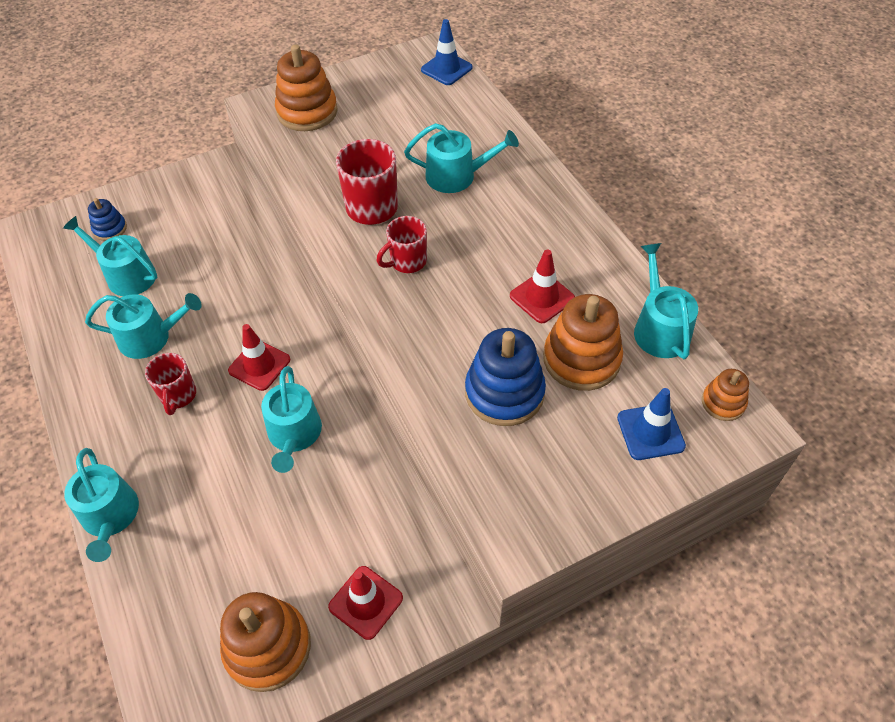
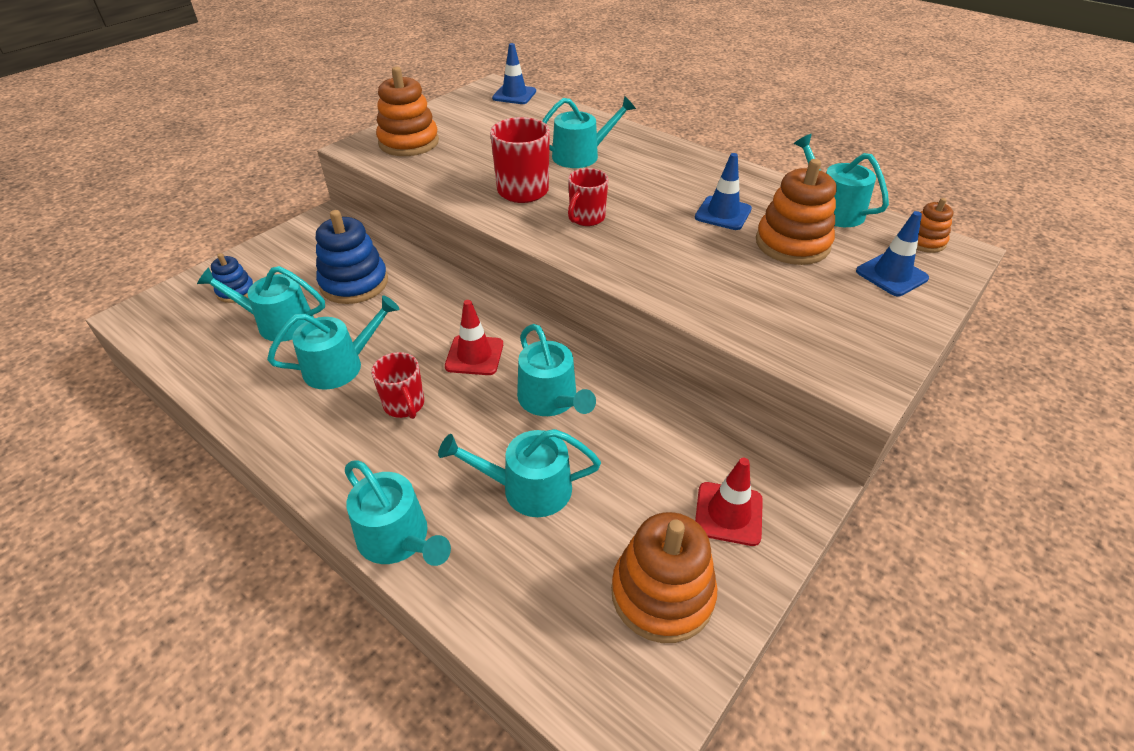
camera: 25 degrees left, 10 degrees down
blue stacking toy [465,328,546,426] -> blue stacking toy moved to [316,210,388,304]
red traffic cone [510,250,575,323] -> blue traffic cone [695,153,752,230]
none -> turquoise watering can [438,429,601,517]

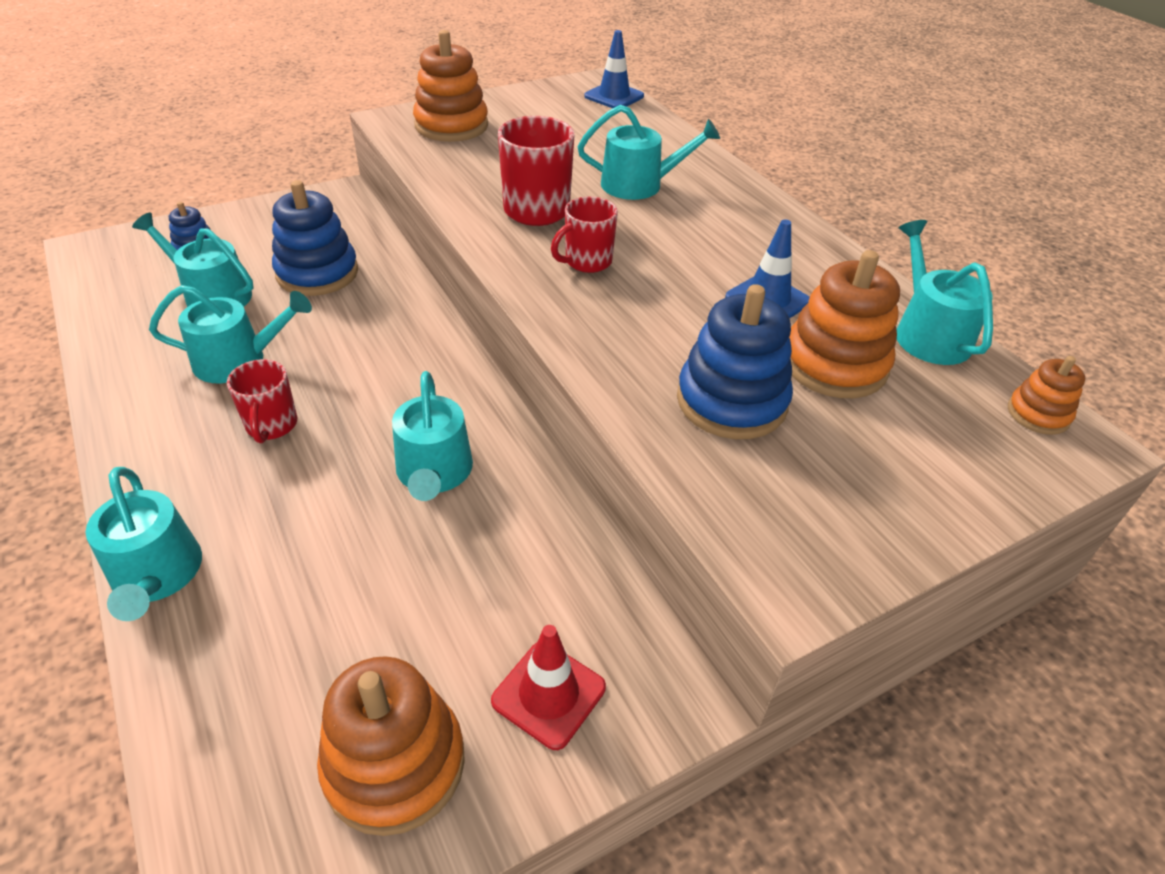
camera: 20 degrees right, 0 degrees up
turquoise watering can [438,429,601,517] -> none
red traffic cone [445,300,503,375] -> none
blue traffic cone [856,211,929,296] -> none
none -> blue stacking toy [677,284,793,439]

